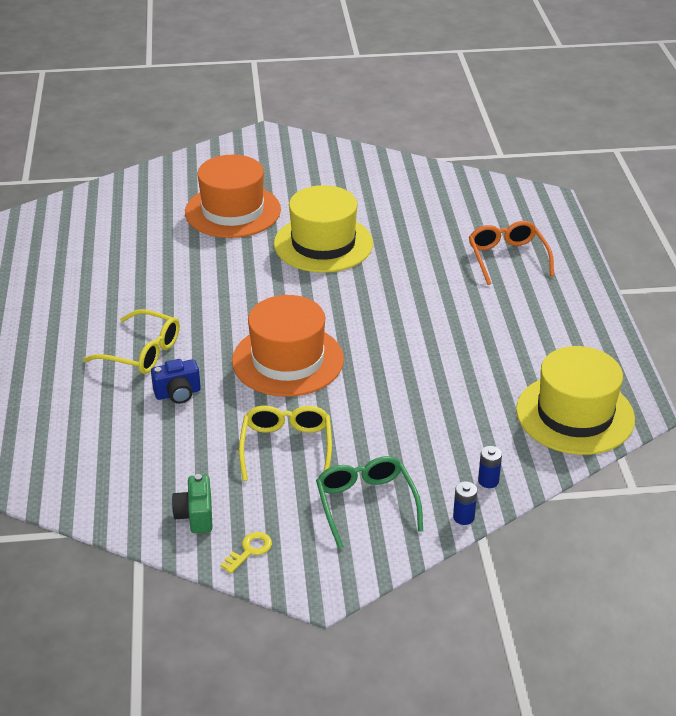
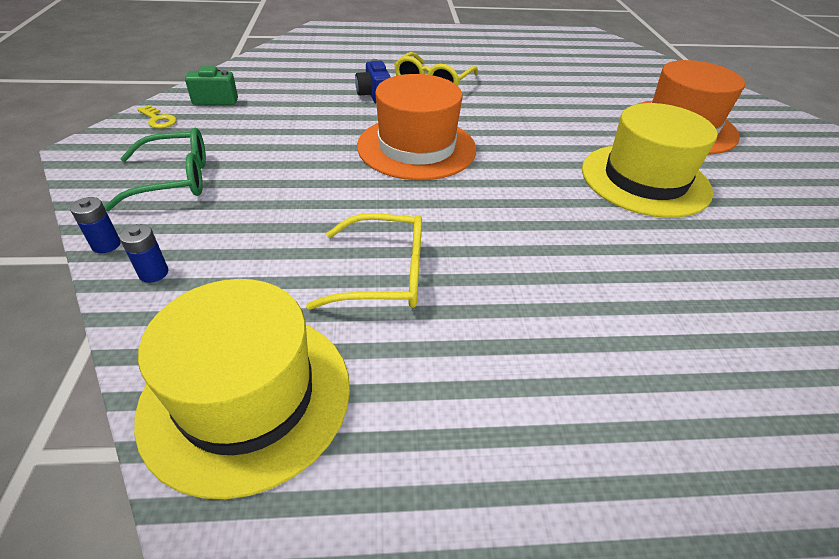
camera: 90 degrees right, 5 degrees up
yellow glasses [239,405,332,481] -> yellow glasses moved to [306,213,422,310]
orange glasses [469,221,554,285] -> none

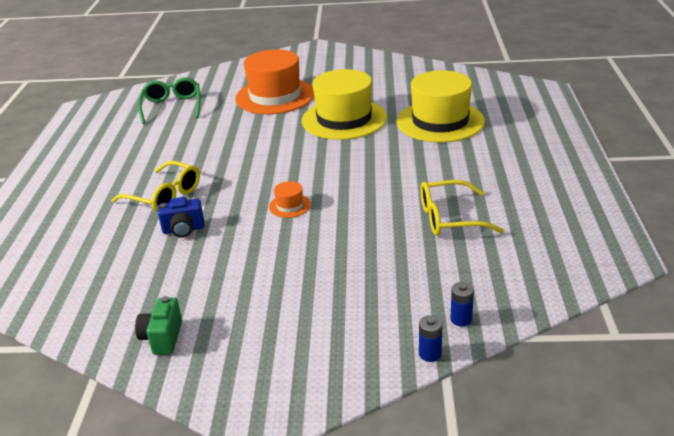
camera: 80 degrees left, 10 degrees down
green glasses [104,128,206,211] -> green glasses moved to [138,78,200,124]
yellow hat [134,279,350,499] -> yellow hat moved to [397,70,485,143]
yellow key [137,105,177,129] -> none
yellow glasses [306,213,422,310] -> yellow glasses turned 105 degrees counterclockwise [420,180,504,236]
orange hat [357,74,476,180] -> orange hat [269,181,311,218], size x0.41

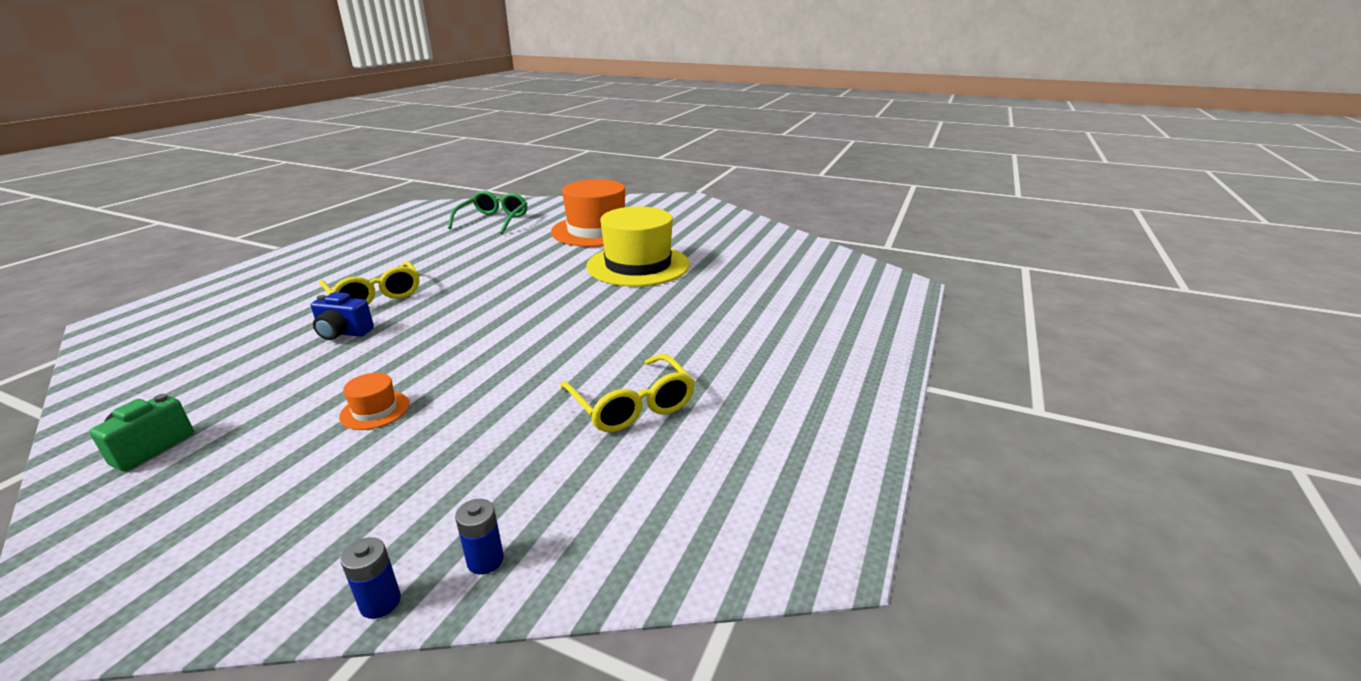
camera: 20 degrees right, 5 degrees down
orange hat [269,181,311,218] -> orange hat moved to [339,373,409,430]
yellow hat [397,70,485,143] -> none
yellow glasses [420,180,504,236] -> yellow glasses turned 135 degrees counterclockwise [560,354,695,432]

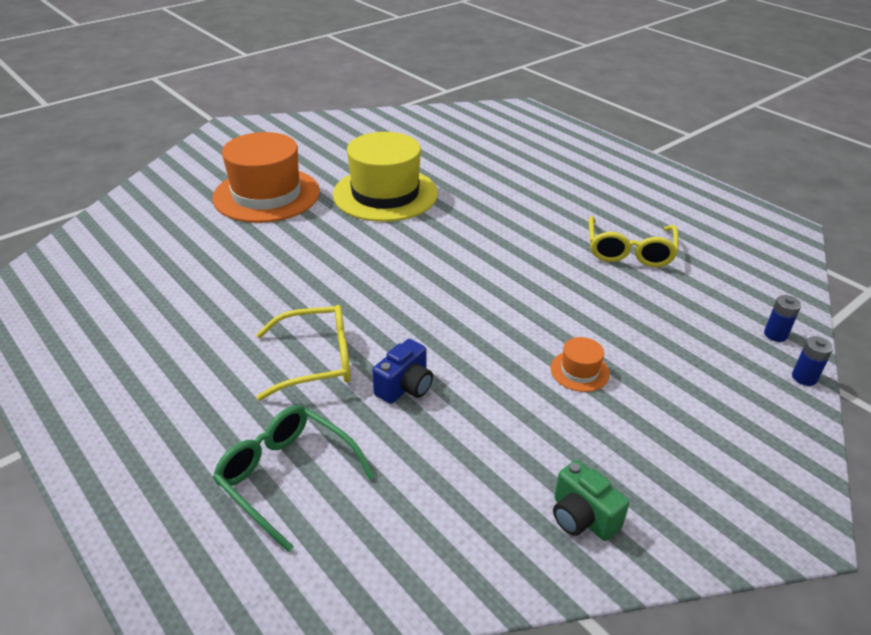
camera: 65 degrees left, 10 degrees up
green glasses [448,191,528,234] -> green glasses moved to [213,405,375,552]
yellow glasses [560,354,695,432] -> yellow glasses turned 105 degrees clockwise [589,216,678,267]

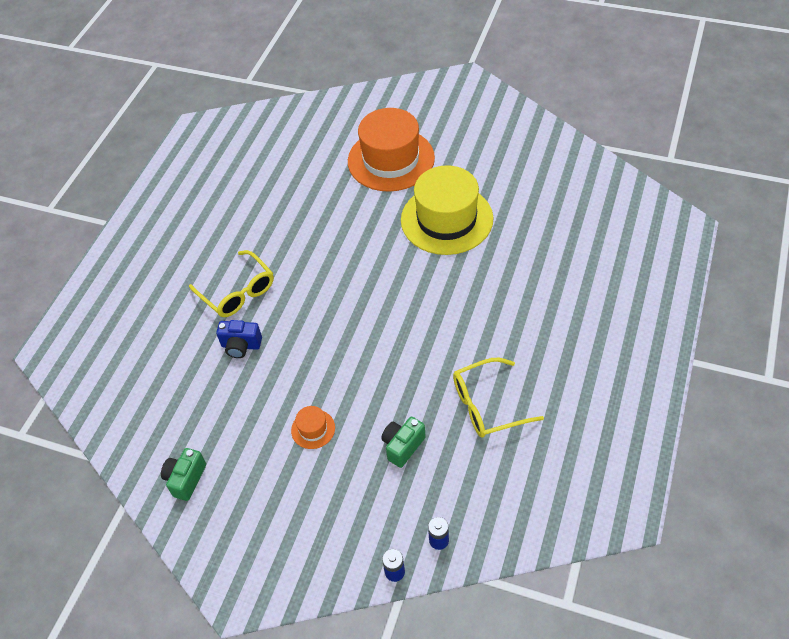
camera: 65 degrees right, 15 degrees up
green glasses [213,405,375,552] -> none
none -> green camera [381,417,426,468]

